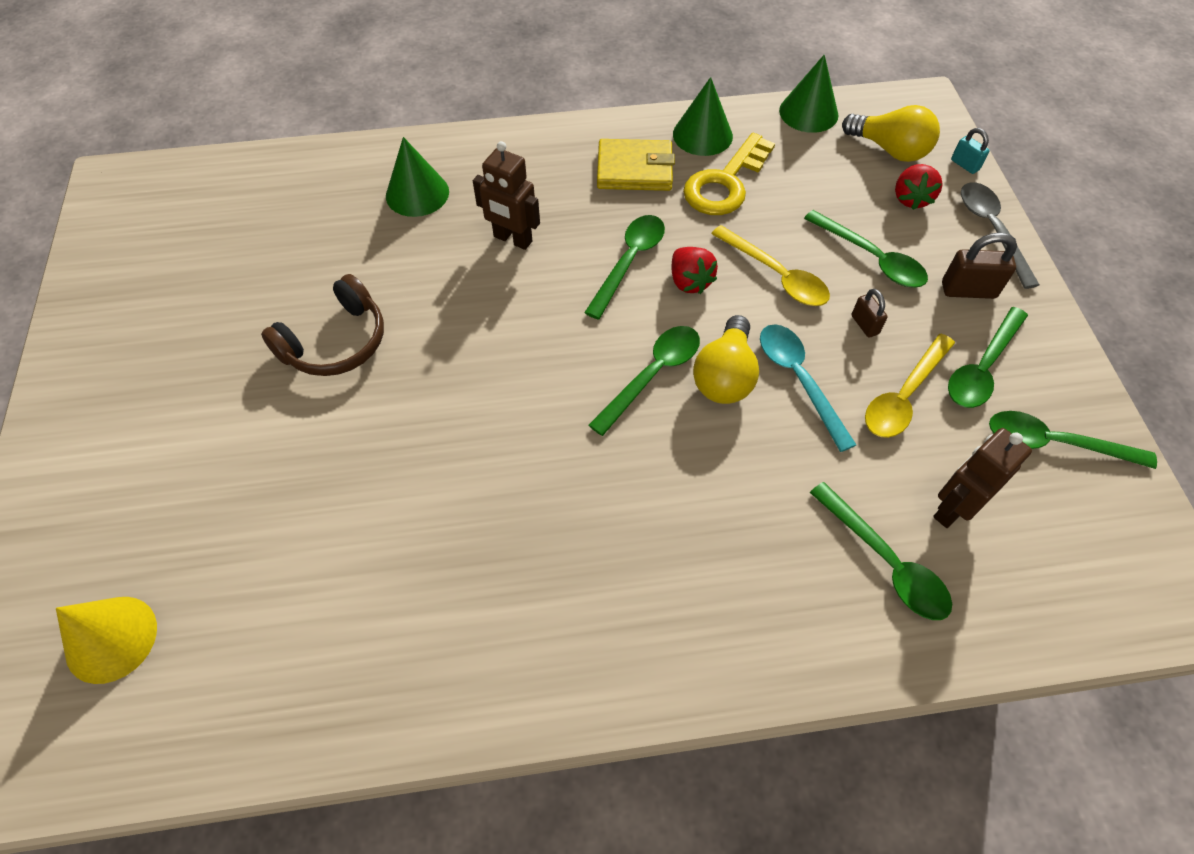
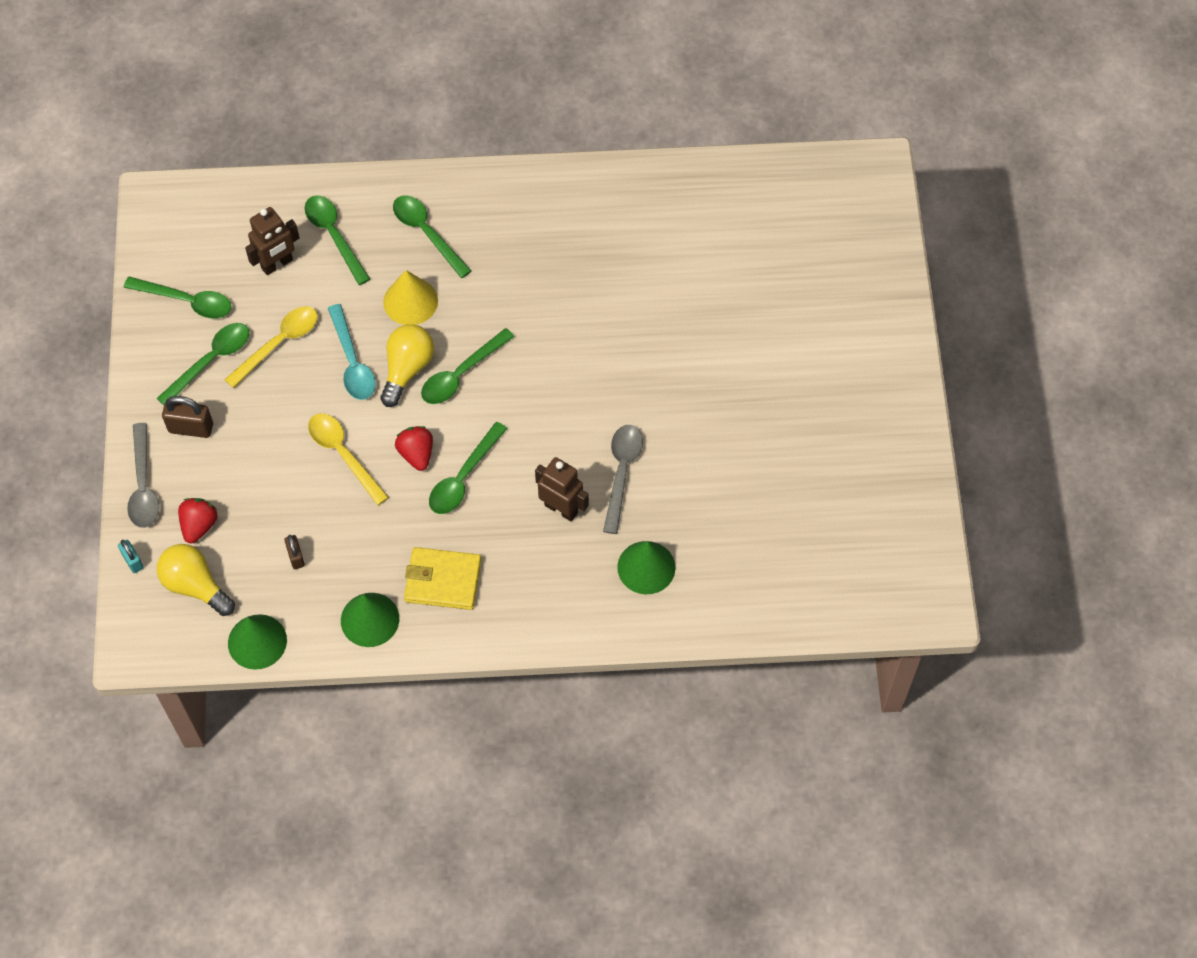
camera: 175 degrees left, 5 degrees up
yellow cone [56,597,157,684] -> yellow cone moved to [383,270,438,325]
brown headphones [261,274,384,376] -> none
yellow key [683,133,775,215] -> none
green spoon [804,210,928,288] -> green spoon moved to [393,195,471,278]
brown padlock [852,289,888,338] -> brown padlock moved to [284,535,305,569]
none -> grey spoon [603,425,643,534]

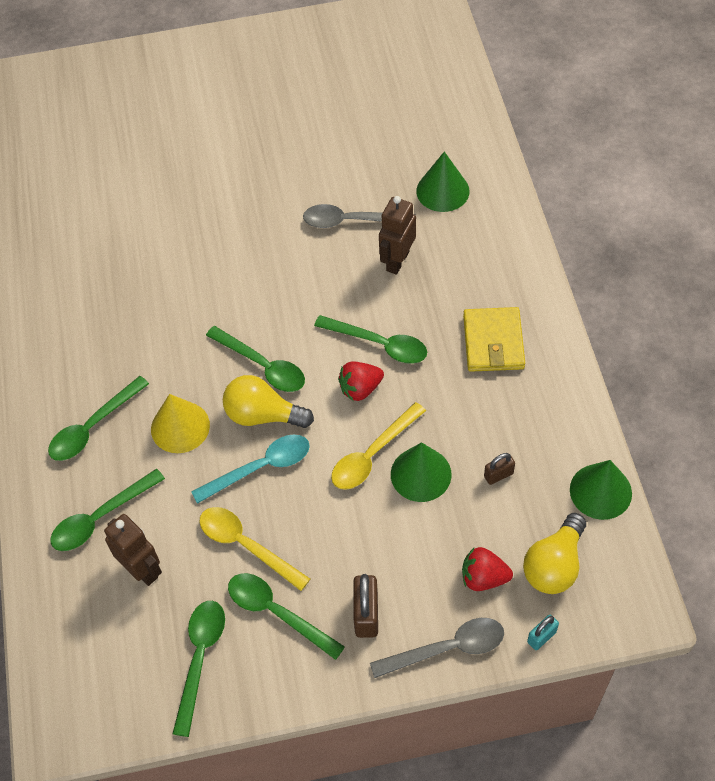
camera: 95 degrees left, 5 degrees down
green cone [341,593,399,647] -> green cone moved to [391,442,451,502]

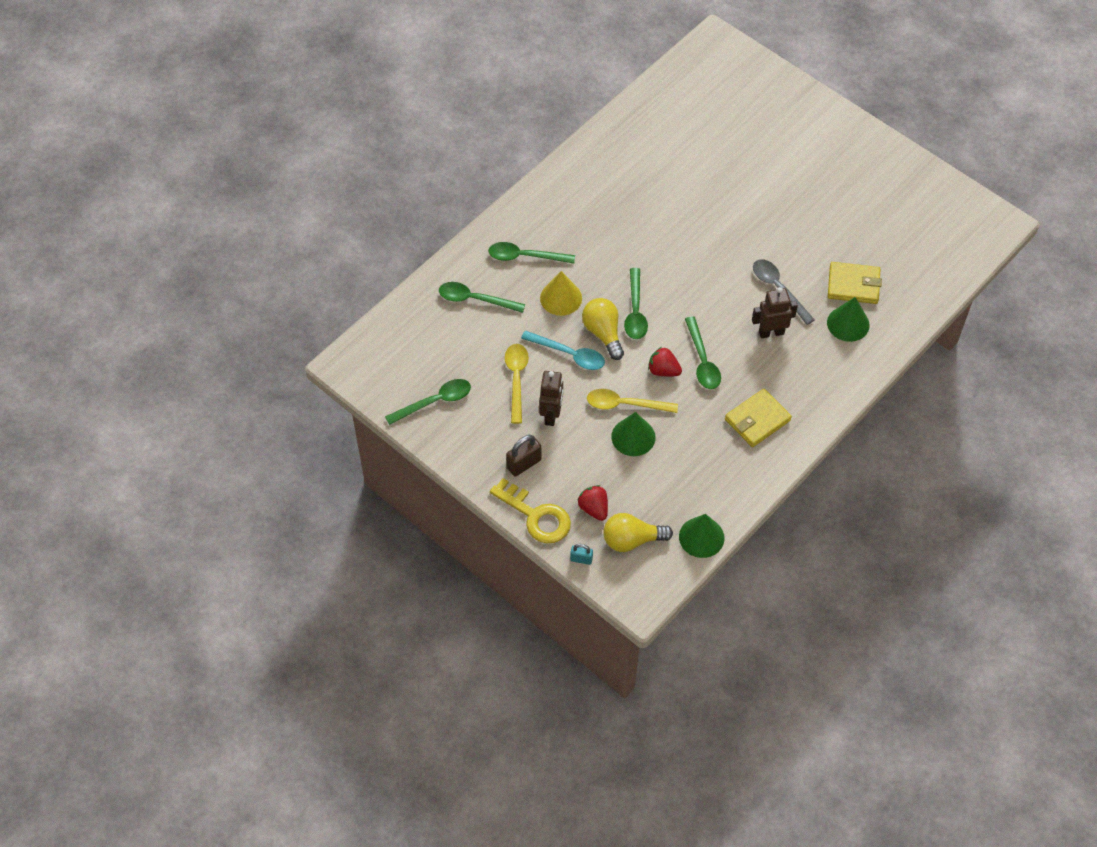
camera: 50 degrees right, 0 degrees up
brown robot [104,514,162,586] -> brown robot moved to [539,371,563,426]
green spoon [228,573,345,660] -> none
grey spoon [370,618,504,678] -> yellow key [490,478,571,543]
brown padlock [484,453,515,485] -> none
none -> yellow wallet [828,262,882,304]

